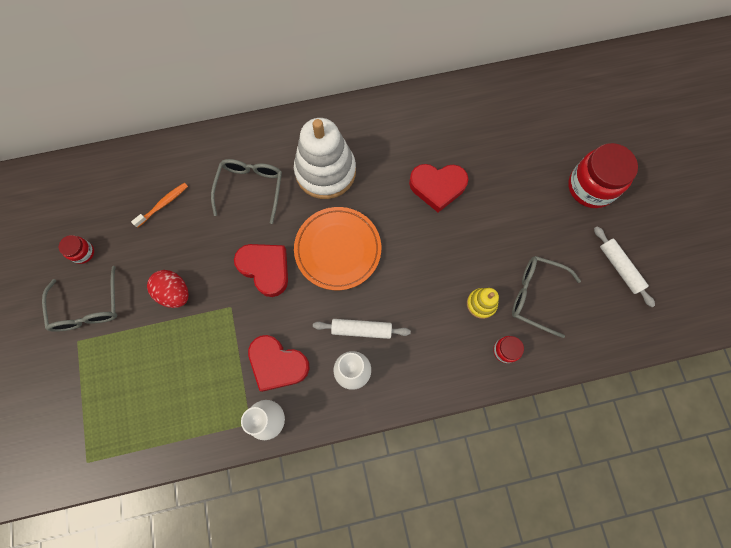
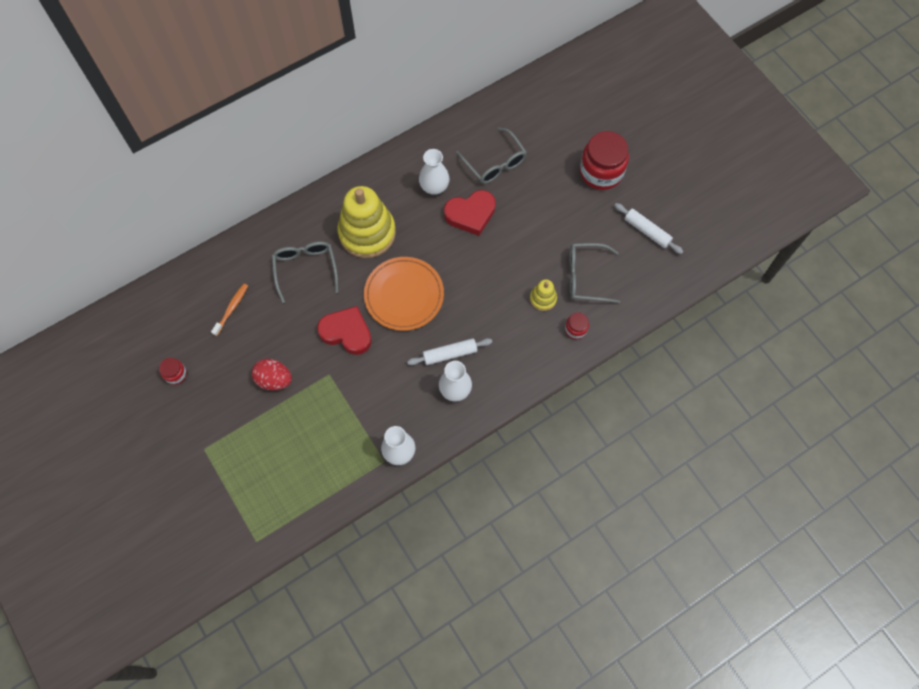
camera: 20 degrees left, 5 degrees down
grey glasses [42,266,117,332] -> grey glasses moved to [456,127,527,184]
red heart [248,335,309,392] -> none
white stacking toy [294,118,356,199] -> yellow stacking toy [337,186,396,258]
none -> white vase [419,149,449,195]

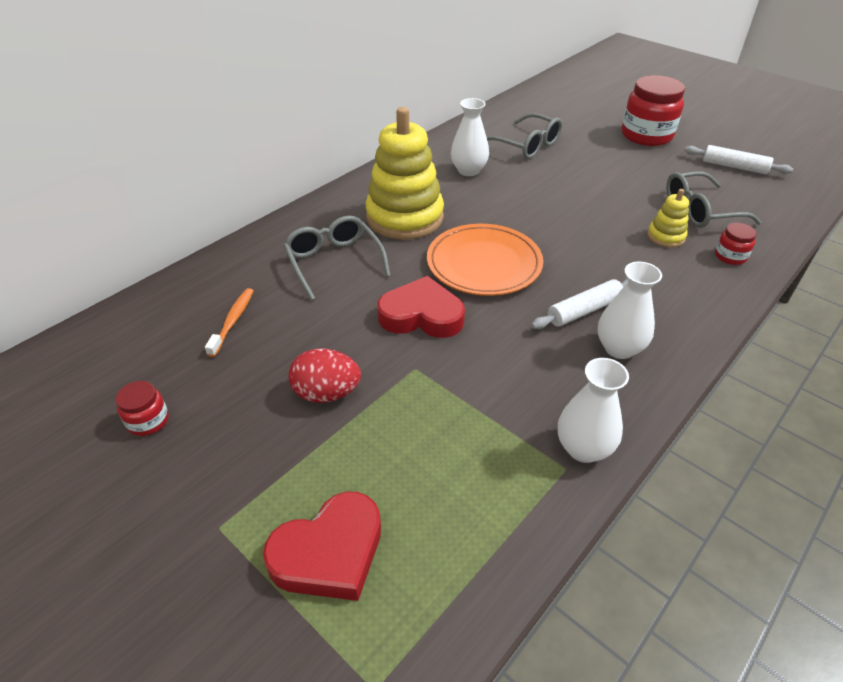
camera: 15 degrees left, 25 degrees down
red heart [444,190,496,236] -> red heart moved to [263,492,381,601]

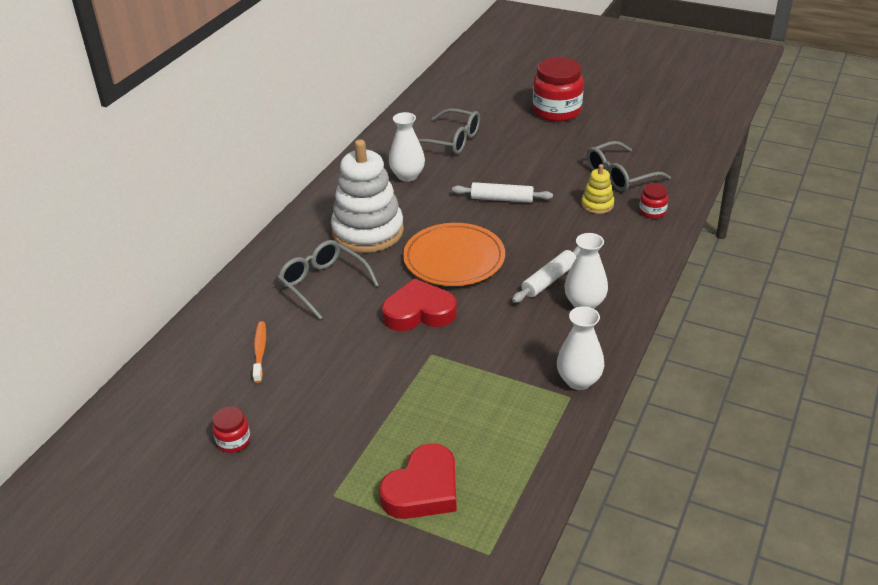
camera: 15 degrees left, 5 degrees down
red egg [288,348,361,403] -> none
yellow stacking toy [365,107,444,239] -> white stacking toy [331,139,404,253]
white rolling pin [685,145,793,174] -> white rolling pin moved to [452,182,553,203]

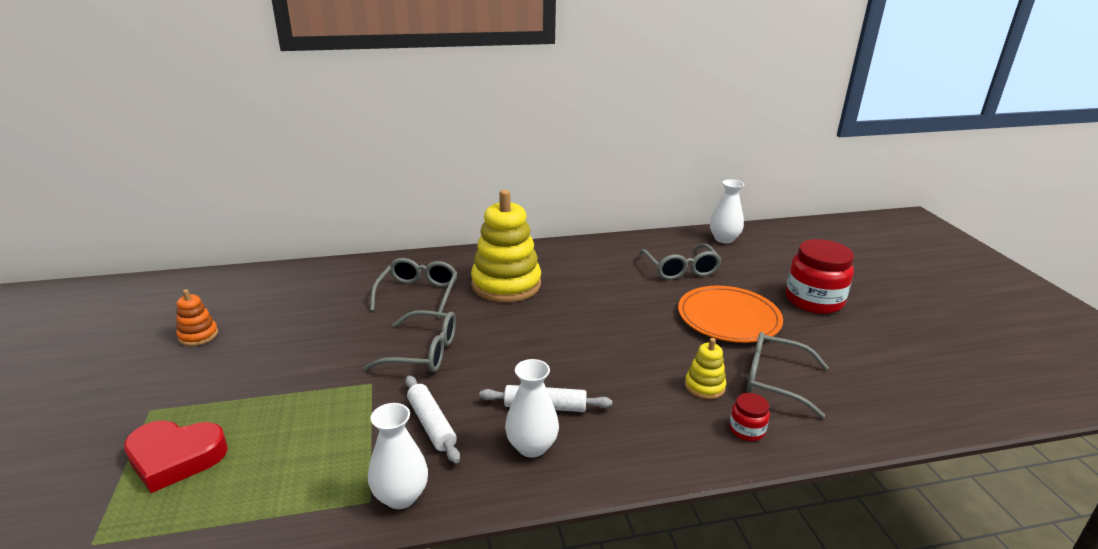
camera: 50 degrees right, 10 degrees down
red jar [212,407,251,453] -> orange stacking toy [176,289,218,346]
orange toothbrush [253,321,266,383] -> none
white stacking toy [331,139,404,253] -> yellow stacking toy [471,190,541,302]
red heart [382,278,457,331] -> grey glasses [364,310,456,372]
white vase [389,112,425,182] -> white vase moved to [710,179,744,244]
orange plate [403,223,505,286] -> orange plate moved to [678,286,783,343]
white rolling pin [452,182,553,203] -> white rolling pin moved to [405,376,460,463]

